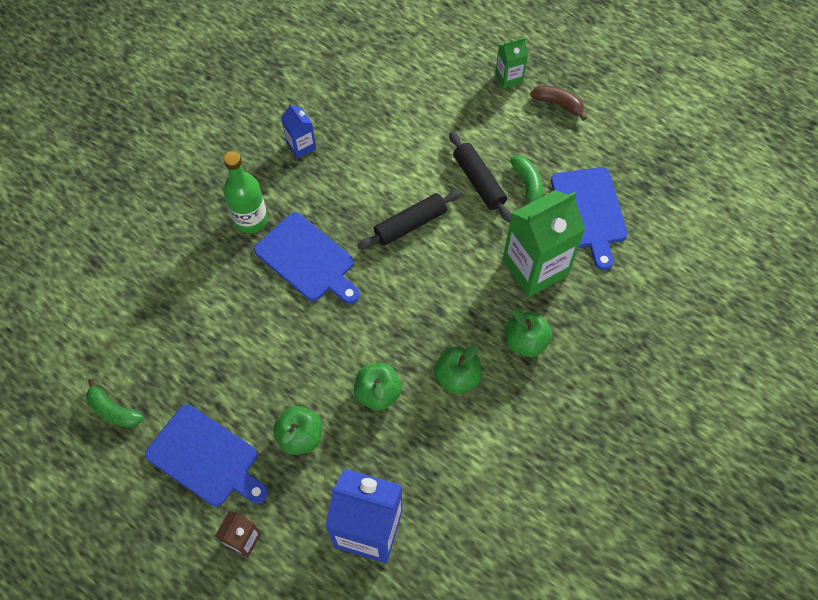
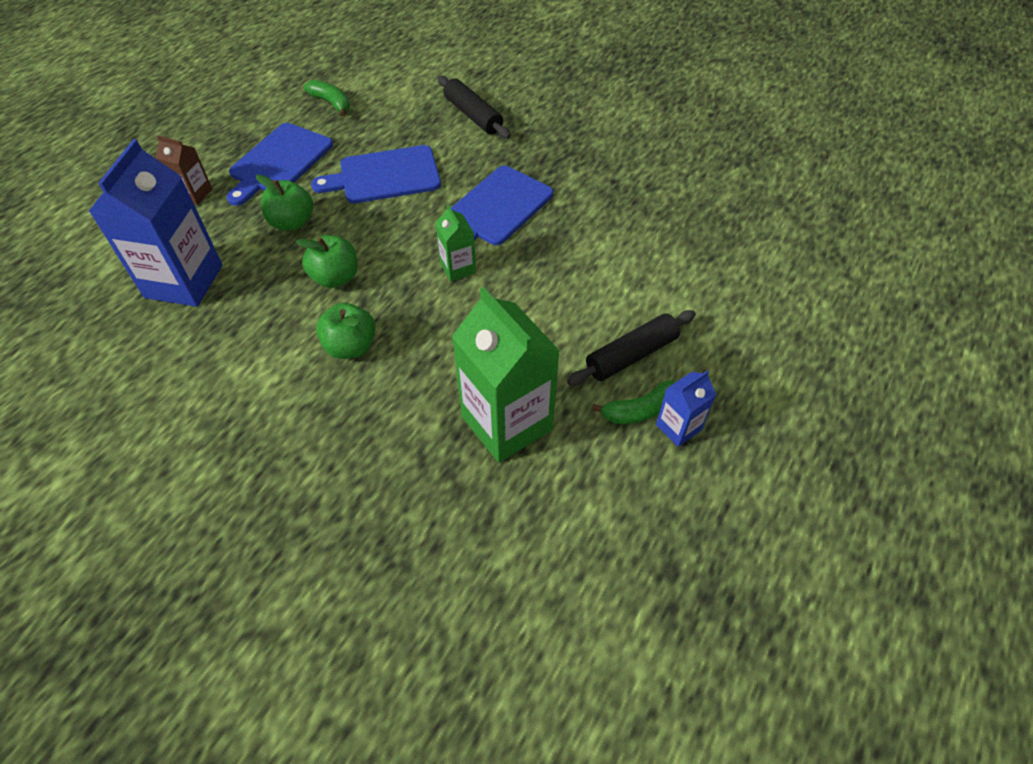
camera: 85 degrees right, 10 degrees down
green banana [86,379,143,428] -> green banana turned 105 degrees clockwise [304,80,350,117]
green bottle [223,151,268,233] -> none
blue carton [281,103,316,158] -> blue carton moved to [656,370,716,447]
black rolling pin [357,190,462,249] -> black rolling pin moved to [438,76,511,139]
green carton [495,38,528,88] -> green carton moved to [435,205,476,281]
green apple [506,308,552,357] -> none
brown banana [530,85,586,121] -> none
blue cutting board [551,167,628,270] -> blue cutting board moved to [311,145,441,203]

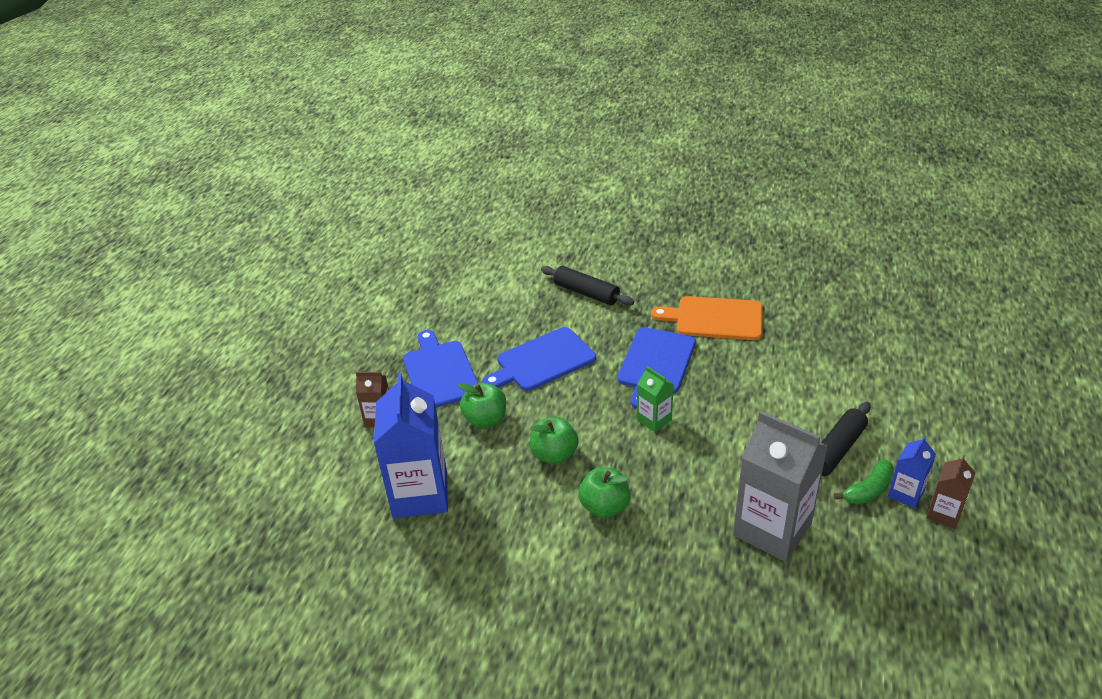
camera: 15 degrees left, 15 degrees down
blue cutting board [226,123,333,206] -> blue cutting board turned 150 degrees clockwise [403,330,478,408]
green banana [304,80,350,117] -> none
green carton [452,287,560,463] -> grey carton [733,411,828,562]
none -> orange cutting board [651,296,762,340]
none -> brown carton [926,455,975,529]

